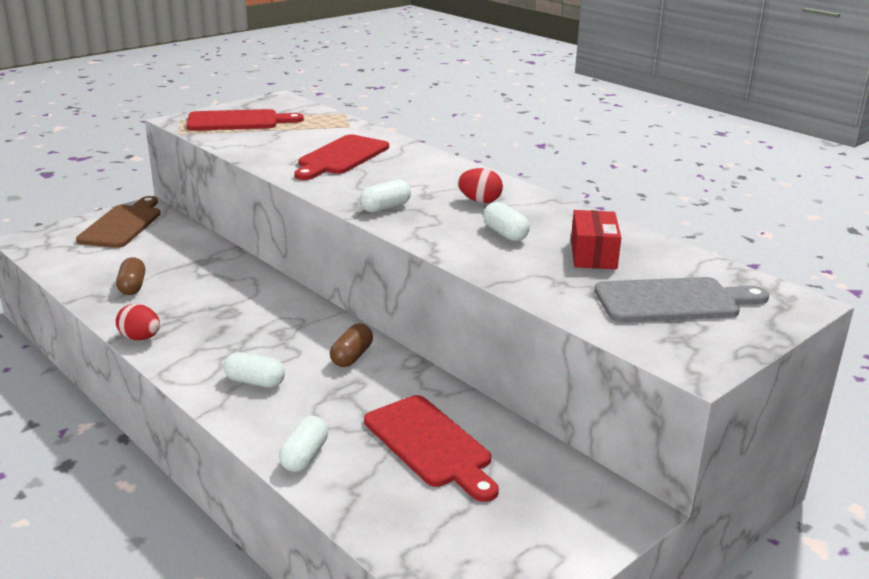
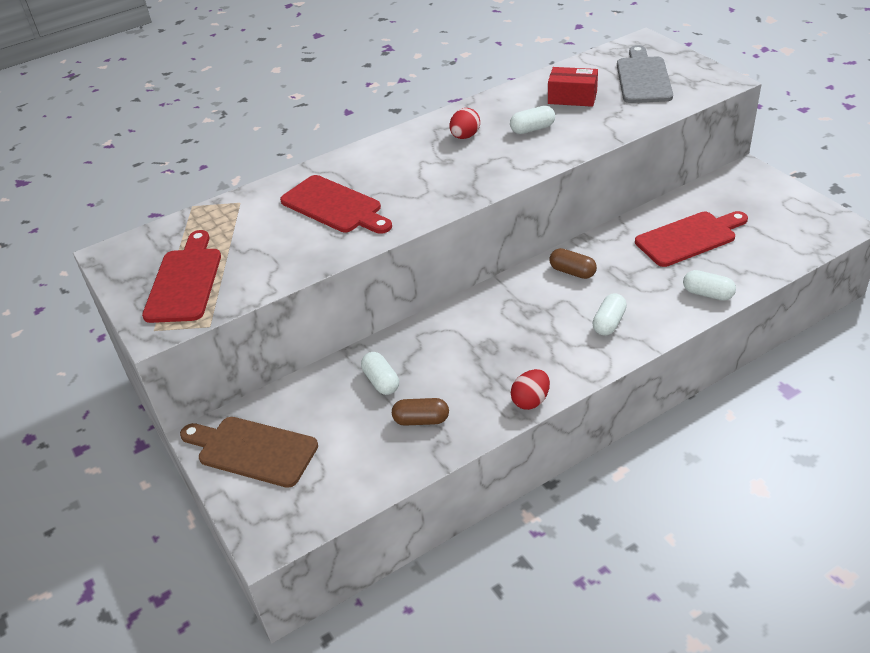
camera: 75 degrees left, 15 degrees up
white capsule [360,179,411,213] -> white capsule moved to [361,352,399,395]

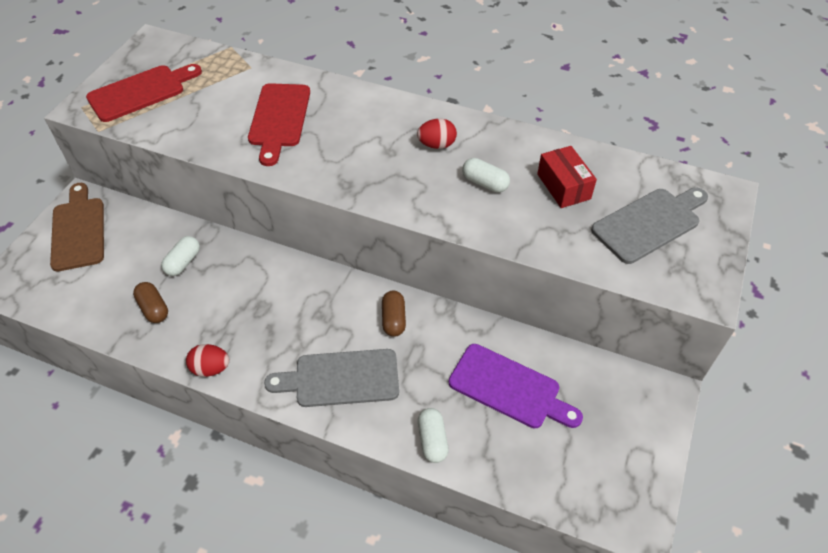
camera: 50 degrees right, 10 degrees up
white capsule [593,293,627,336] -> grey cutting board [264,349,399,407]
red cutting board [635,211,748,267] -> purple cutting board [449,344,583,428]

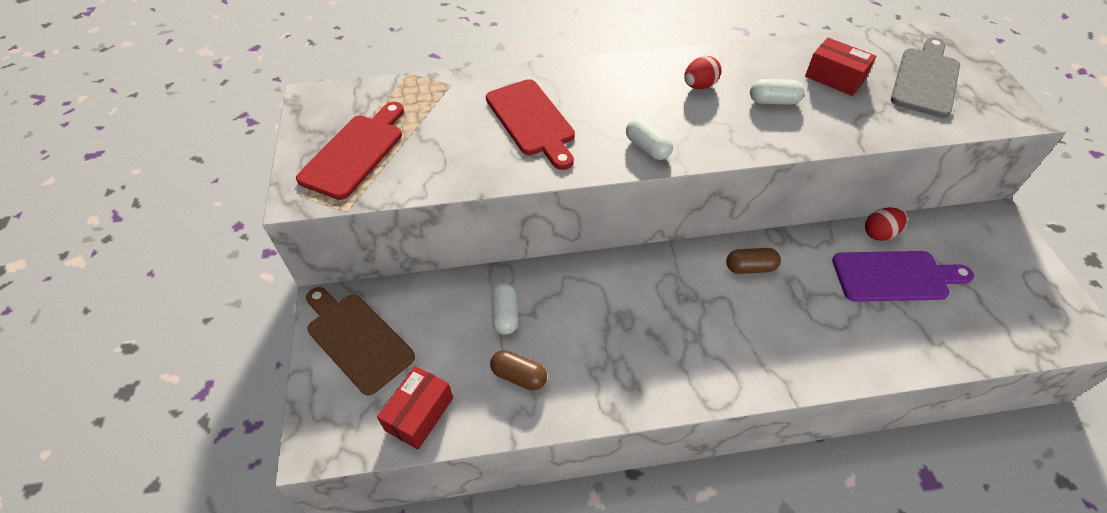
camera: 30 degrees left, 0 degrees up
red egg [186,344,230,377] -> red egg moved to [865,207,907,241]
grey cutting board [264,349,399,407] -> none
brown capsule [382,291,406,337] -> brown capsule turned 60 degrees counterclockwise [726,248,781,274]
white capsule [418,408,449,463] -> white capsule moved to [626,118,673,160]
none -> red box [377,366,453,449]

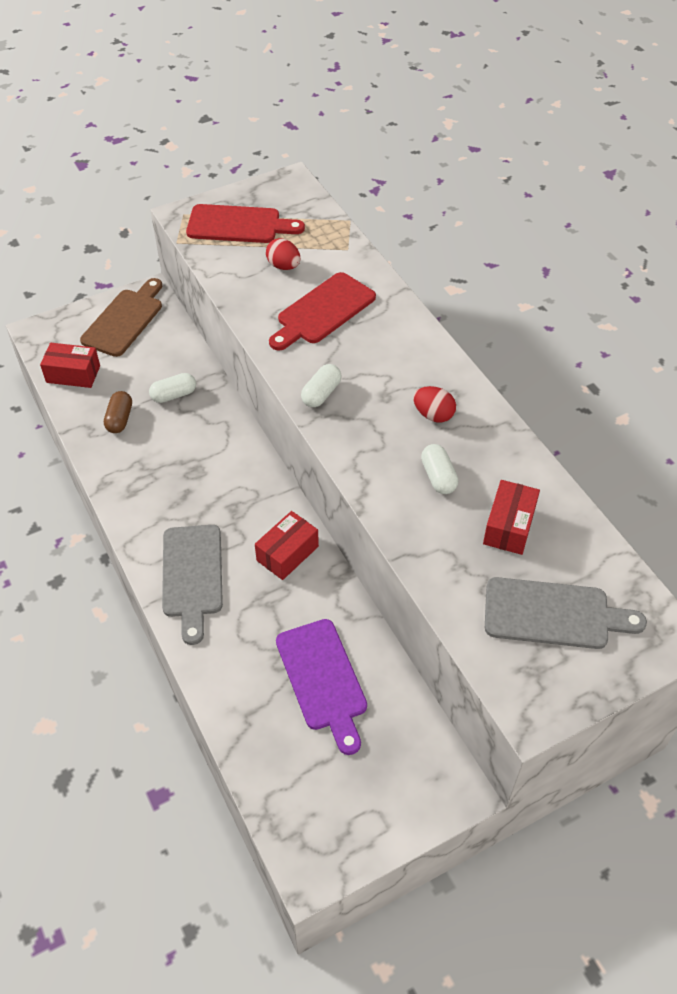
camera: 70 degrees right, 0 degrees up
brown capsule [726,248,781,274] -> red box [255,511,319,580]
red egg [865,207,907,241] -> red egg moved to [266,238,300,270]
none -> grey cutting board [162,525,223,645]

